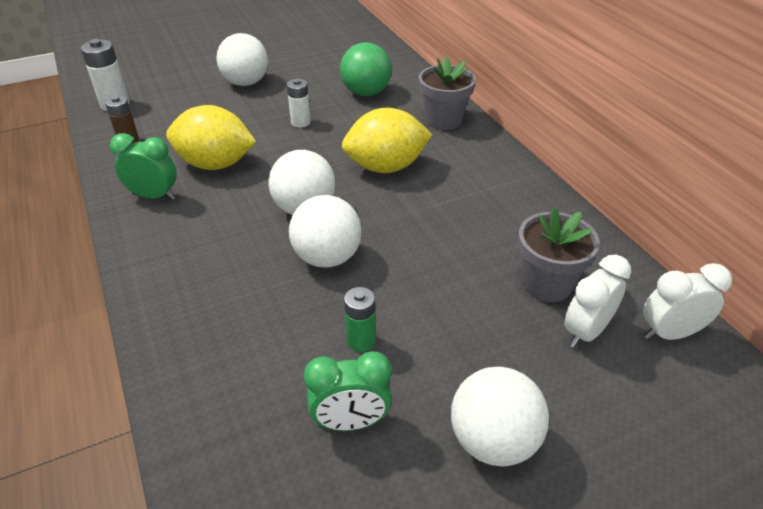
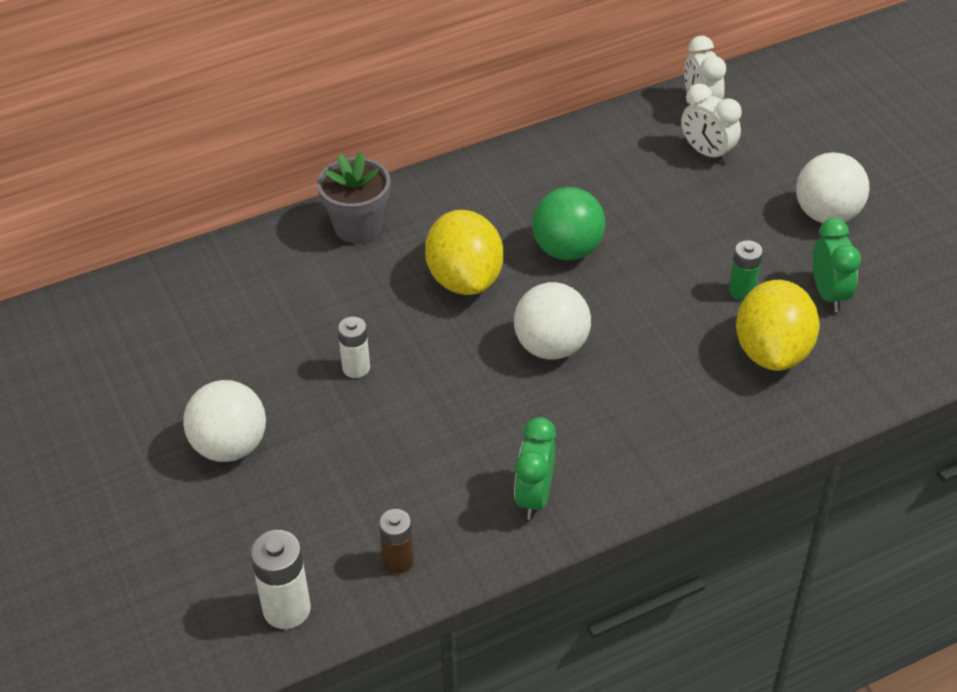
camera: 90 degrees left, 5 degrees up
yellow lemon [166,105,256,170] -> yellow lemon moved to [736,280,820,371]
white ball [289,195,362,268] -> none
green ball [340,43,392,96] -> green ball moved to [532,187,605,260]
grey flower pot [518,207,600,302] -> none

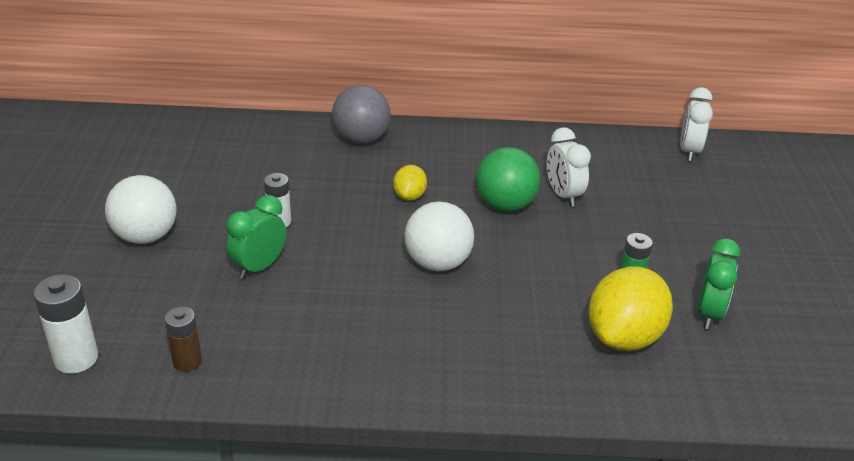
camera: 25 degrees right, 10 degrees down
grey flower pot [317,152,391,243] -> grey ball [332,85,391,144]
yellow lemon [425,210,503,295] -> yellow lemon [393,165,427,201], size x0.51
green clock [514,417,556,520] -> green clock moved to [226,195,286,279]
white clock [681,83,742,163] -> white clock moved to [547,127,591,207]
white ball [796,152,869,223] -> none

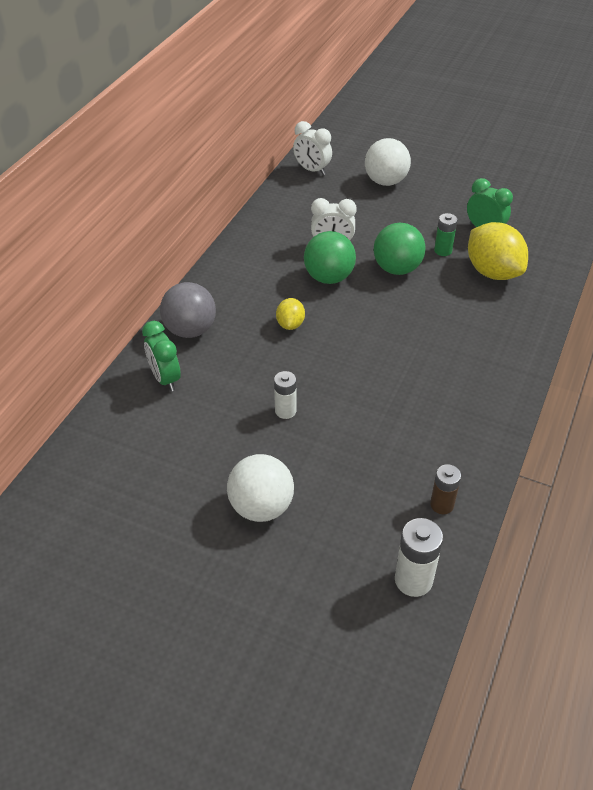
camera: 65 degrees left, 10 degrees up
green clock [226,195,286,279] -> green clock moved to [142,321,181,392]
yellow lemon [393,165,427,201] -> yellow lemon turned 60 degrees clockwise [276,298,305,330]
white ball [404,202,474,271] -> white ball moved to [365,138,411,186]
none -> green ball [374,222,426,275]

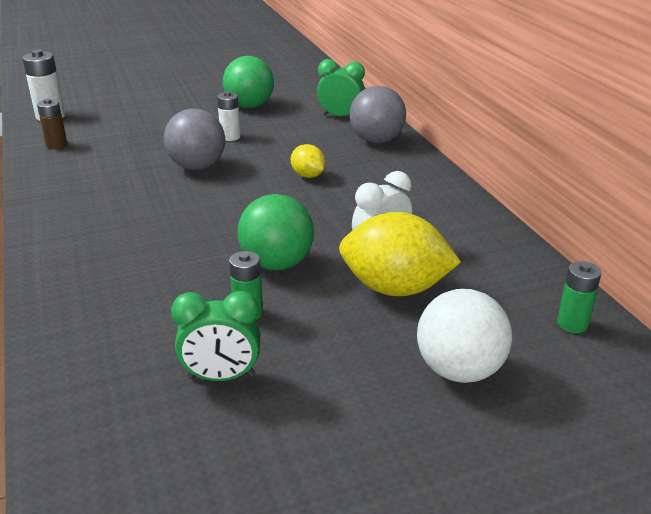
camera: 135 degrees right, 15 degrees down
white ball [227,454,294,522] -> none
white clock [293,121,332,175] -> green battery [557,261,601,333]
green ball [304,231,356,284] -> green ball moved to [223,56,274,108]
yellow lemon [468,222,528,280] -> yellow lemon moved to [339,212,461,296]
none -> grey ball [164,109,225,170]

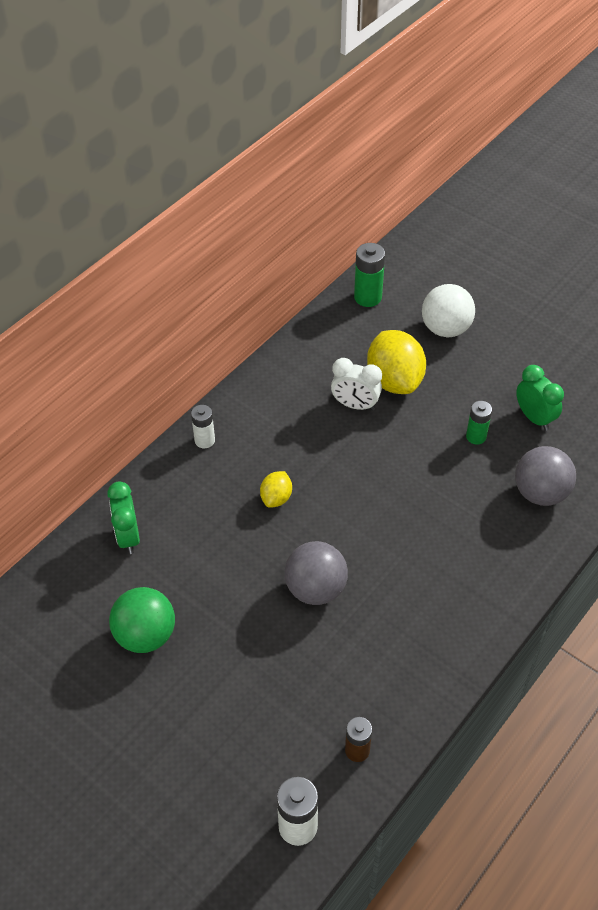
camera: 120 degrees left, 20 degrees up
white battery [217,91,241,141] -> white battery moved to [191,405,215,448]
green ball [238,194,314,270] -> none
grey ball [350,86,406,143] -> grey ball moved to [515,446,576,506]
green battery [557,261,601,333] -> green battery [354,243,385,307], size x1.50

